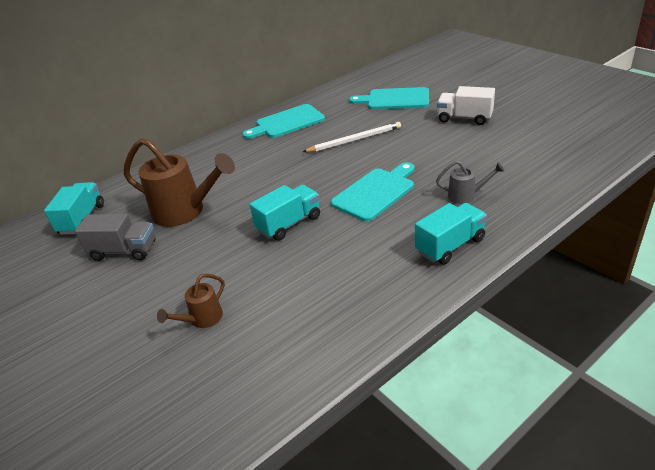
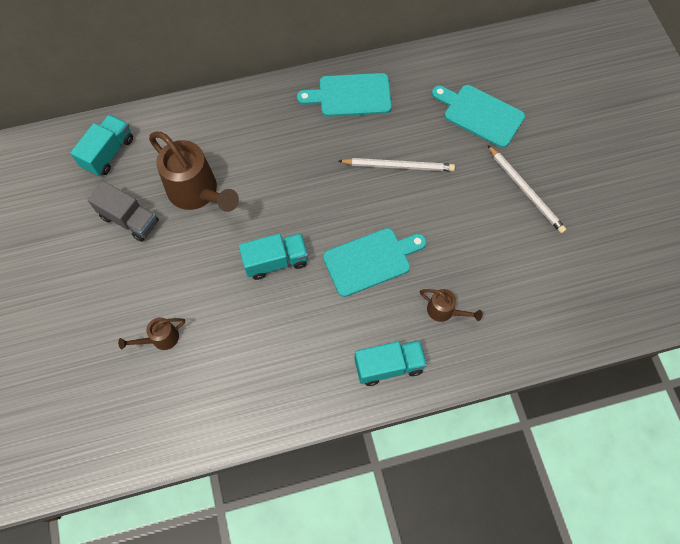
camera: 20 degrees right, 30 degrees up
grey watering can [436,161,504,204] -> brown watering can [420,289,483,322]
white truck [437,86,495,125] -> white pencil [488,145,567,234]

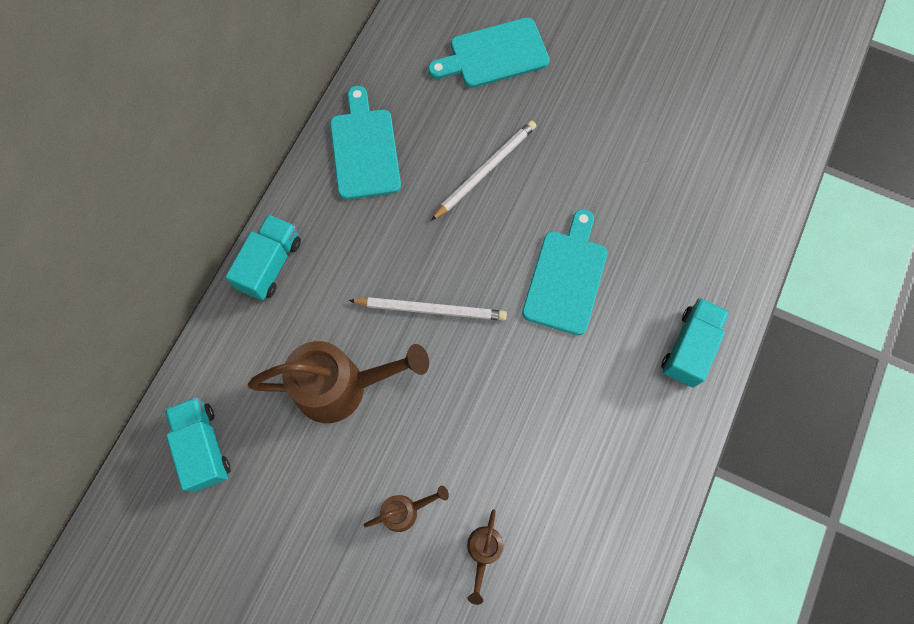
camera: 50 degrees left, 5 degrees up
grey truck [87,181,159,242] -> none
turquoise truck [239,233,308,280] -> turquoise truck moved to [225,214,301,301]
turquoise cutting board [297,73,392,117] -> turquoise cutting board turned 135 degrees clockwise [330,86,401,200]
brown watering can [420,289,483,322] -> brown watering can moved to [364,486,449,532]
white pencil [488,145,567,234] -> white pencil moved to [349,297,507,321]

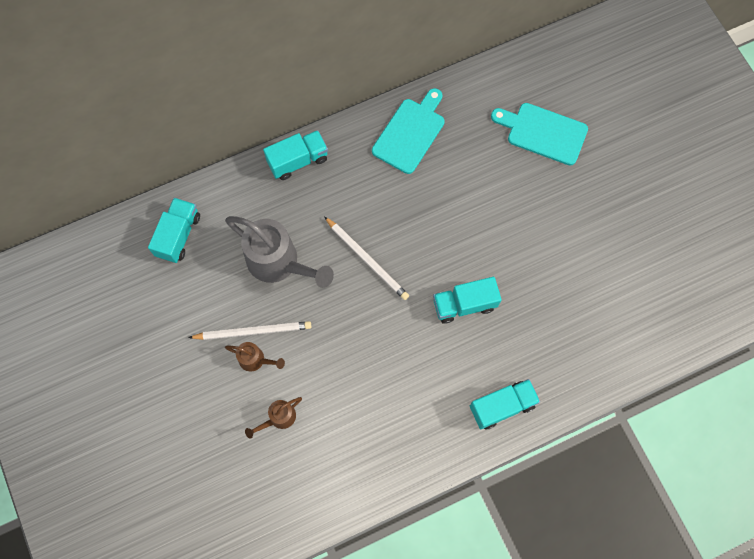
camera: 40 degrees right, 0 degrees up
brown watering can [248,341,429,423] -> grey watering can [225,216,334,288]
white pencil [431,120,536,221] -> white pencil moved to [188,321,311,340]
turquoise cutting board [522,209,607,335] -> turquoise truck [433,277,502,324]

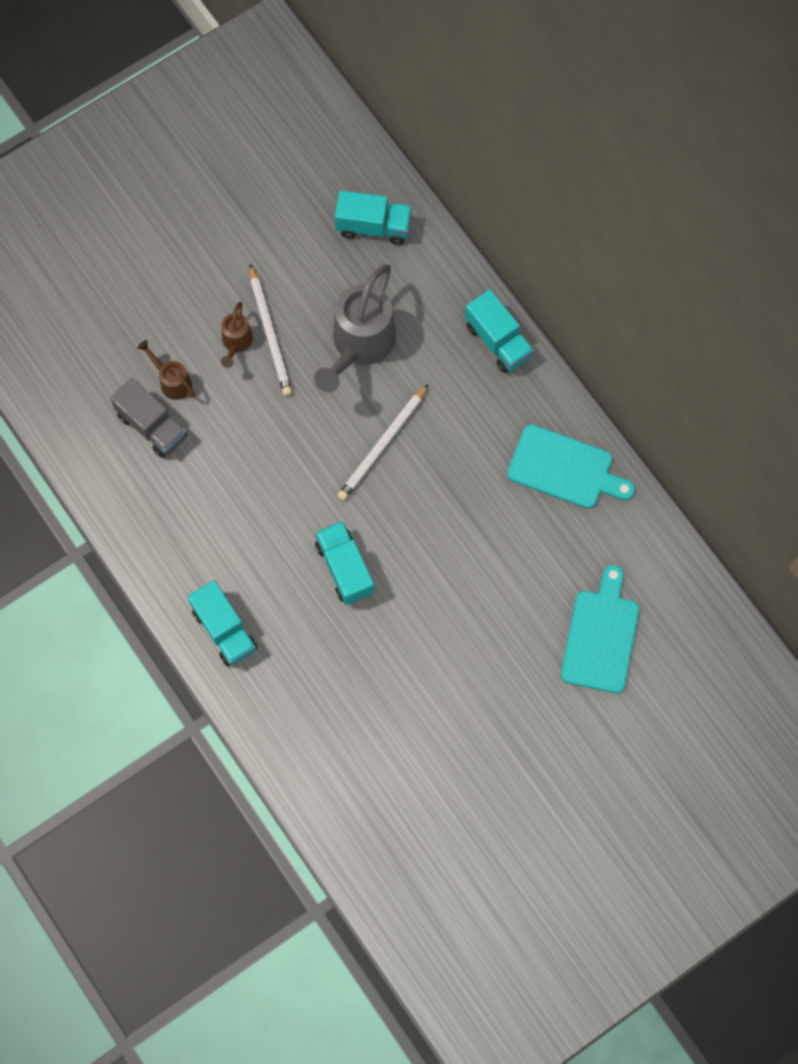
camera: 80 degrees right, 0 degrees up
none -> grey truck [110,378,187,458]

